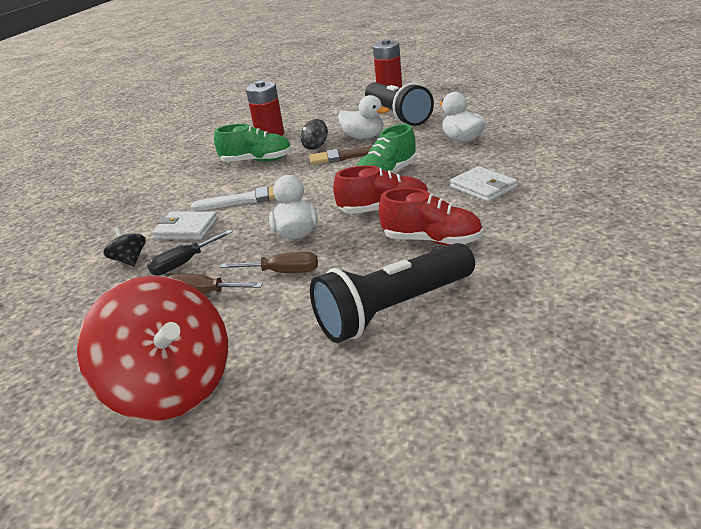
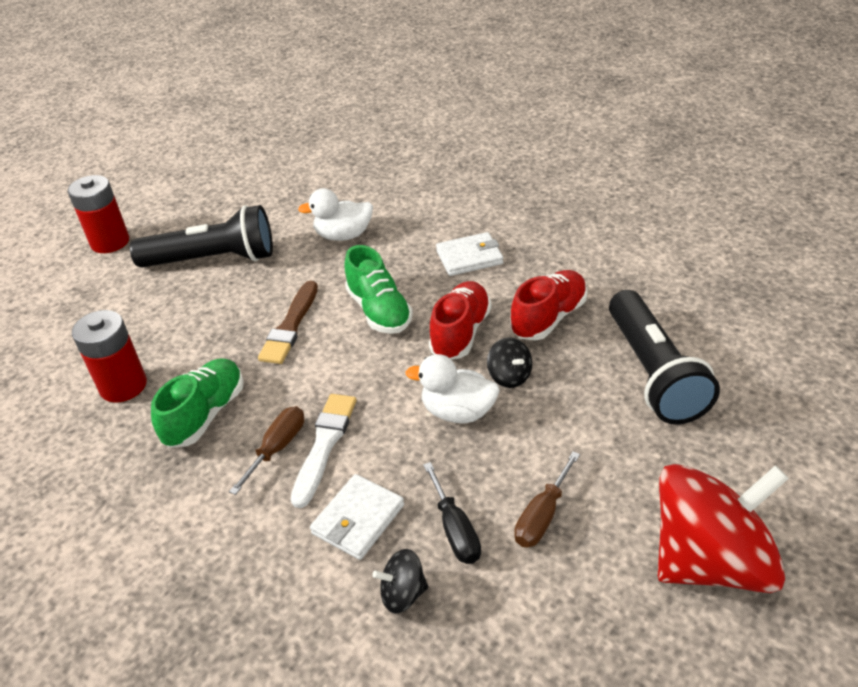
camera: 70 degrees left, 10 degrees up
brown screwdriver [220,252,318,273] -> brown screwdriver moved to [229,406,304,495]
black spinning top [301,119,328,150] -> black spinning top moved to [487,337,532,388]
white duck [338,95,389,139] -> none

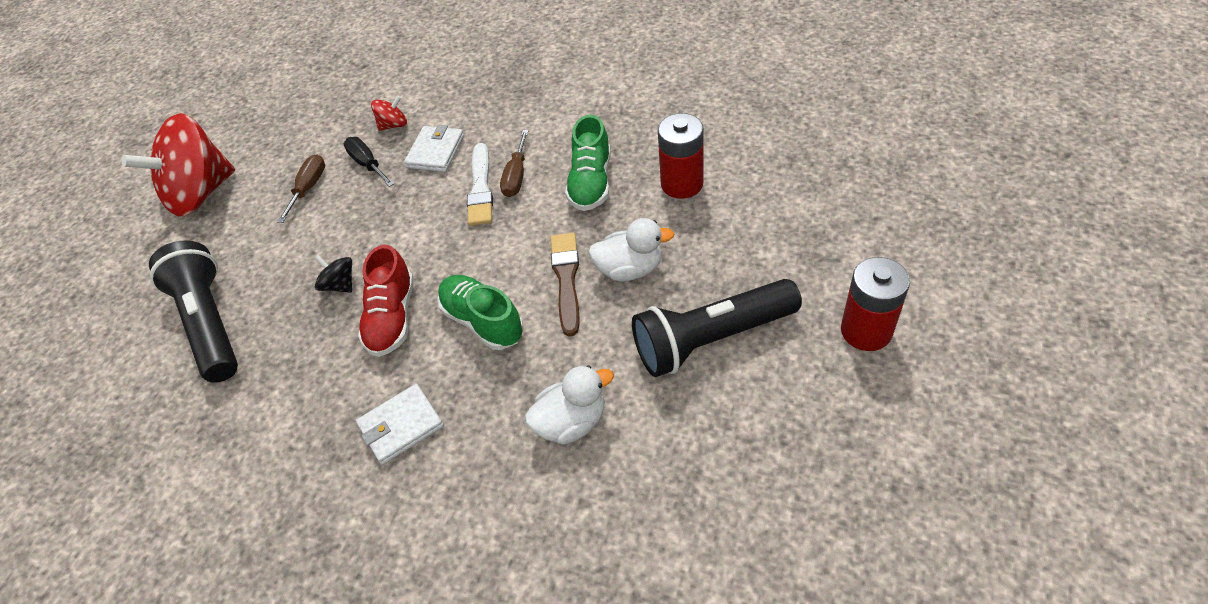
camera: 165 degrees right, 10 degrees up
black spinning top [372,549,428,613] -> red spinning top [371,96,407,131]
white duck [406,354,500,424] -> white duck moved to [588,218,675,281]
red shoe [510,270,587,341] -> none

